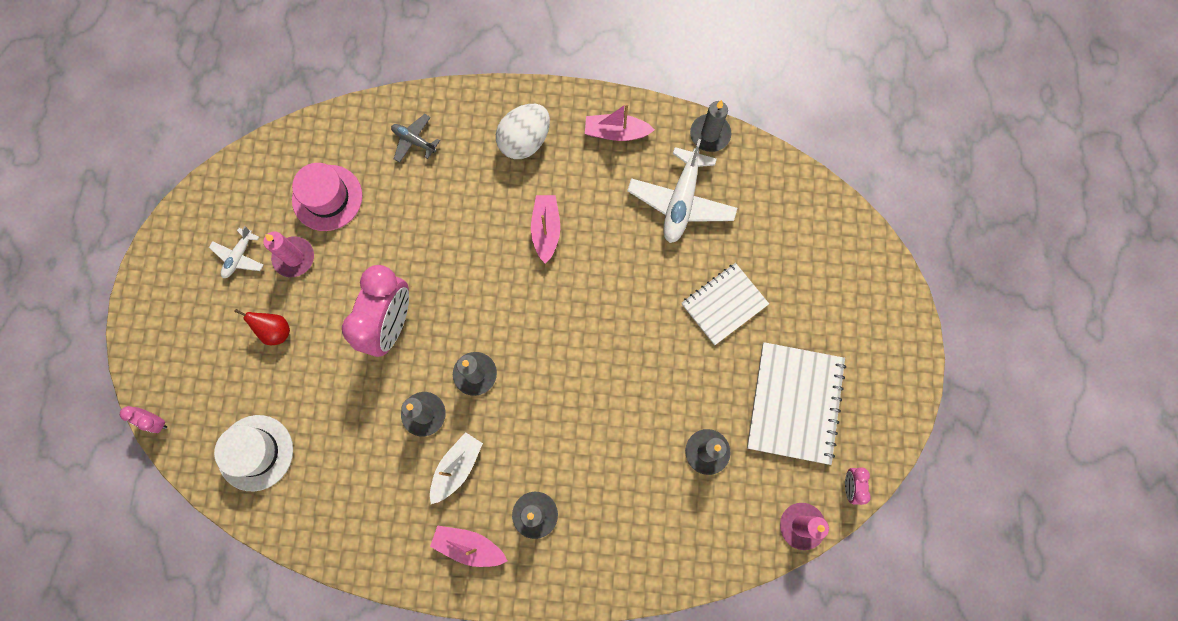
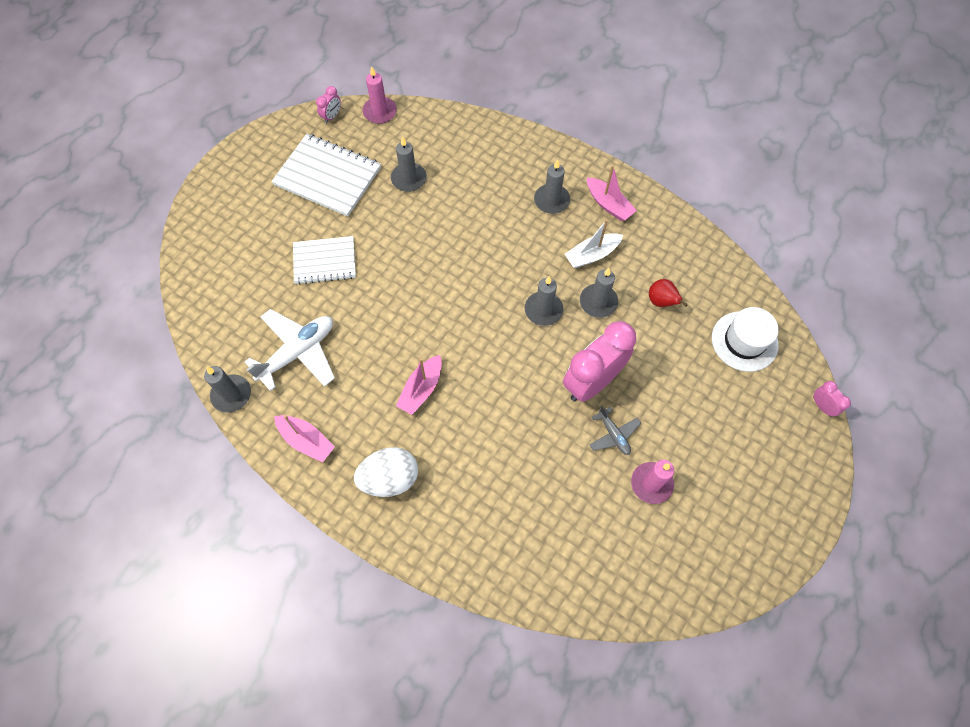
camera: 150 degrees left, 10 degrees down
white plane [209,226,263,278] -> none
red pear [234,309,290,345] -> red pear moved to [649,279,688,307]
pink hat [292,163,362,231] -> none
grey plane [391,114,440,163] -> grey plane moved to [589,406,641,455]
white notebook [747,342,846,465] -> white notebook turned 75 degrees clockwise [271,134,381,217]

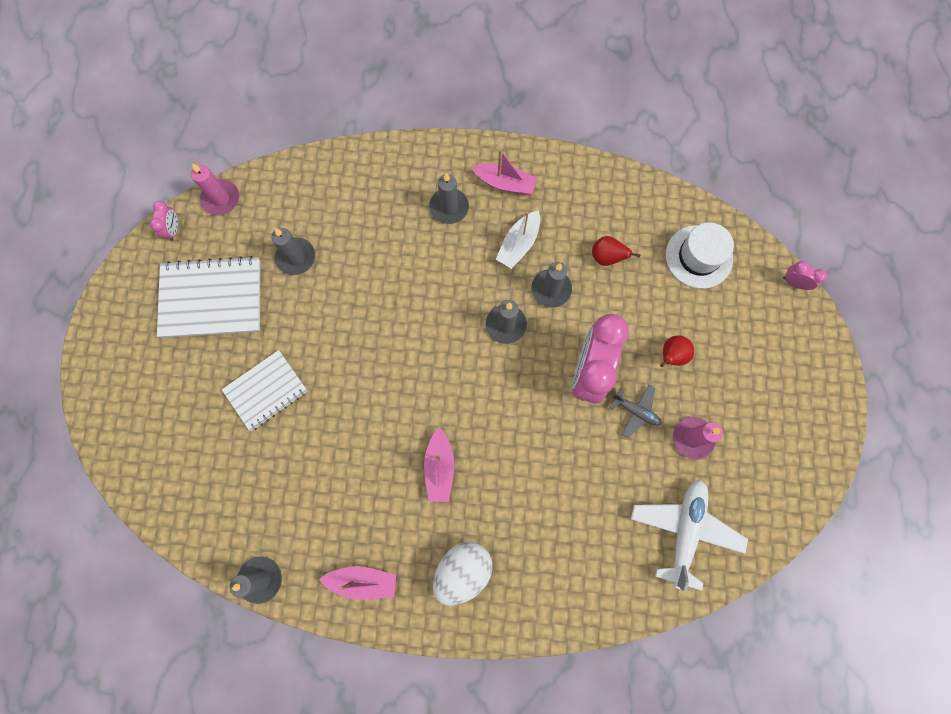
camera: 30 degrees left, 10 degrees up
white plane [245,309,335,391] -> white plane moved to [631,479,748,592]
none -> red pear [660,336,694,367]

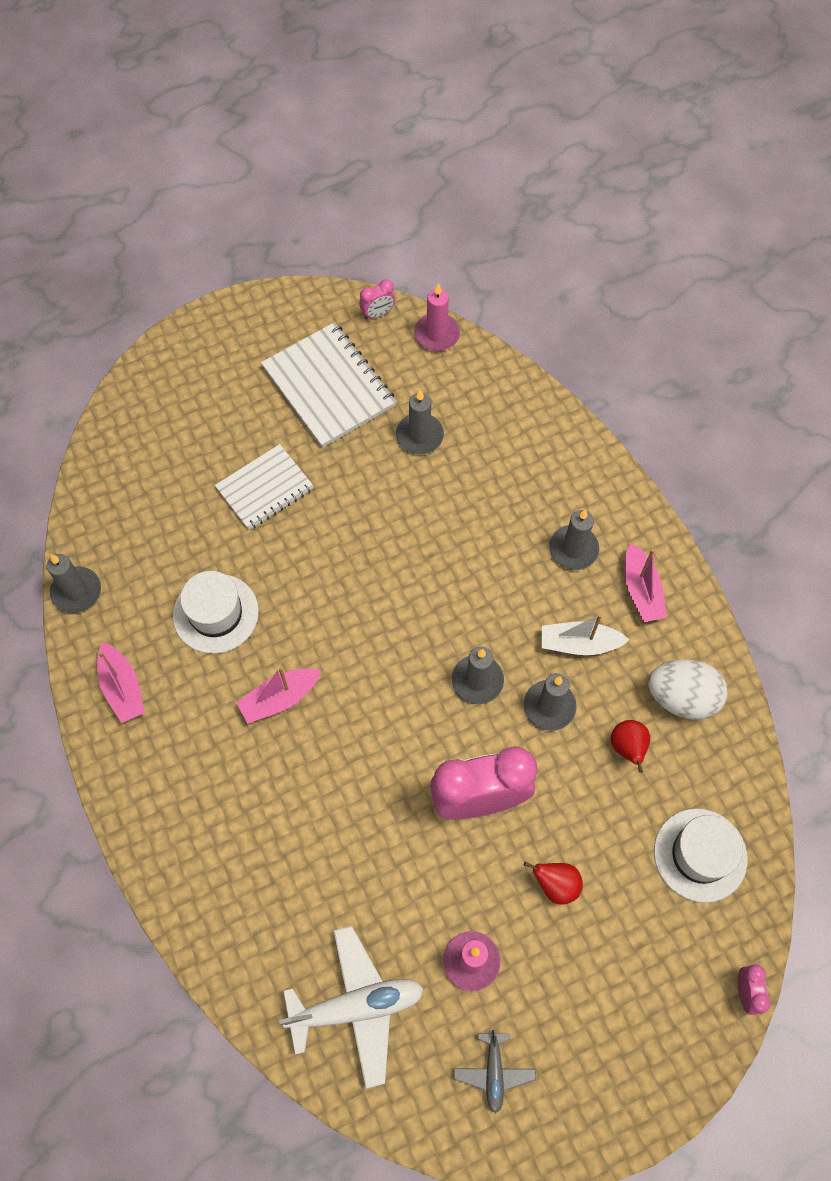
camera: 60 degrees right, 10 degrees down
white notebook [222,350,307,431] -> white notebook turned 60 degrees counterclockwise [215,444,314,530]
white egg [433,542,493,606] -> white egg moved to [648,659,727,720]
grey plane [610,385,662,438] -> grey plane moved to [454,1029,536,1113]
none -> white hat [173,571,259,654]

